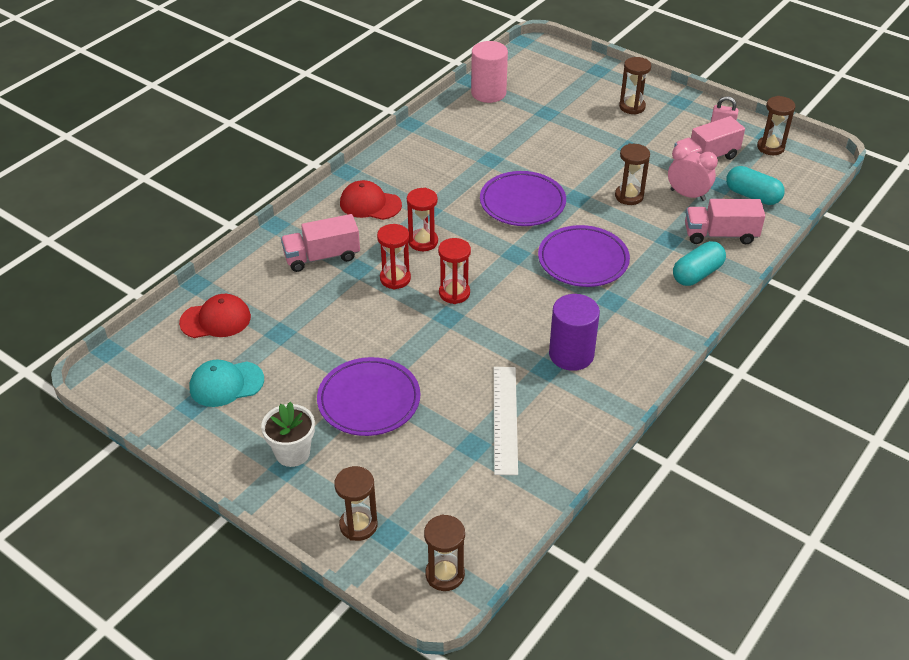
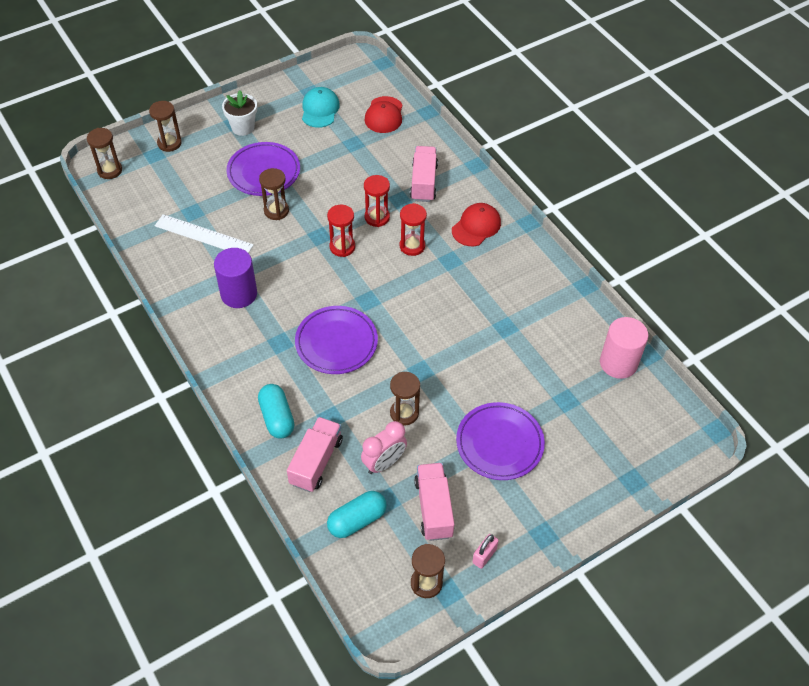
camera: 110 degrees right, 10 degrees up
purple plate [480,171,566,226] -> purple plate moved to [456,402,545,480]
brown hourglass [619,57,651,115] -> brown hourglass moved to [259,168,289,220]

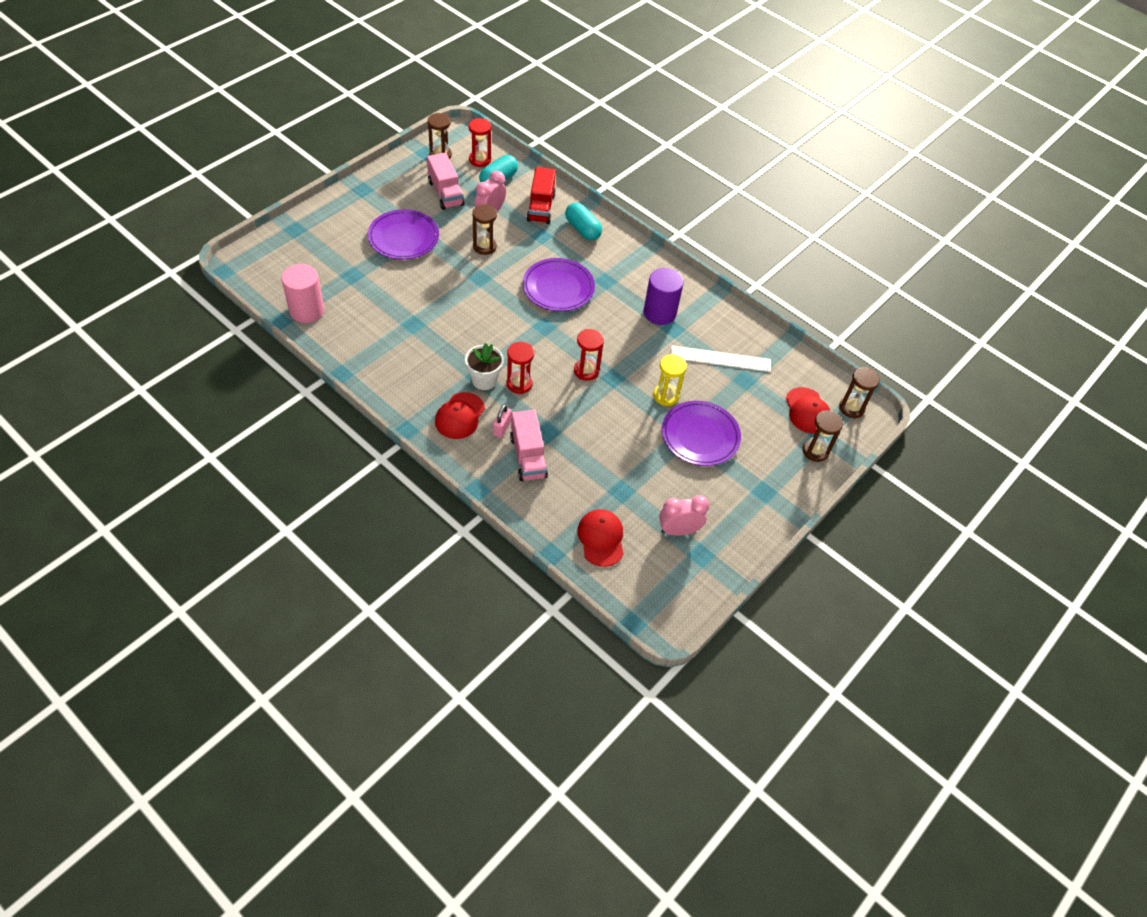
camera: 160 degrees right, 0 degrees up
white flower pot [222,90,257,136] -> white flower pot moved to [465,343,504,390]
brown hourglass [259,168,289,220] -> yellow hourglass [654,354,687,406]
pink truck [287,417,343,492] -> red truck [526,167,556,224]
turquoise cap [302,87,340,128] -> pink clock [659,495,709,536]
red hourglass [364,175,390,227] -> red hourglass moved to [468,118,491,167]
pink padlock [472,534,499,569] -> pink padlock moved to [493,404,512,438]
none -> red cap [786,387,830,434]

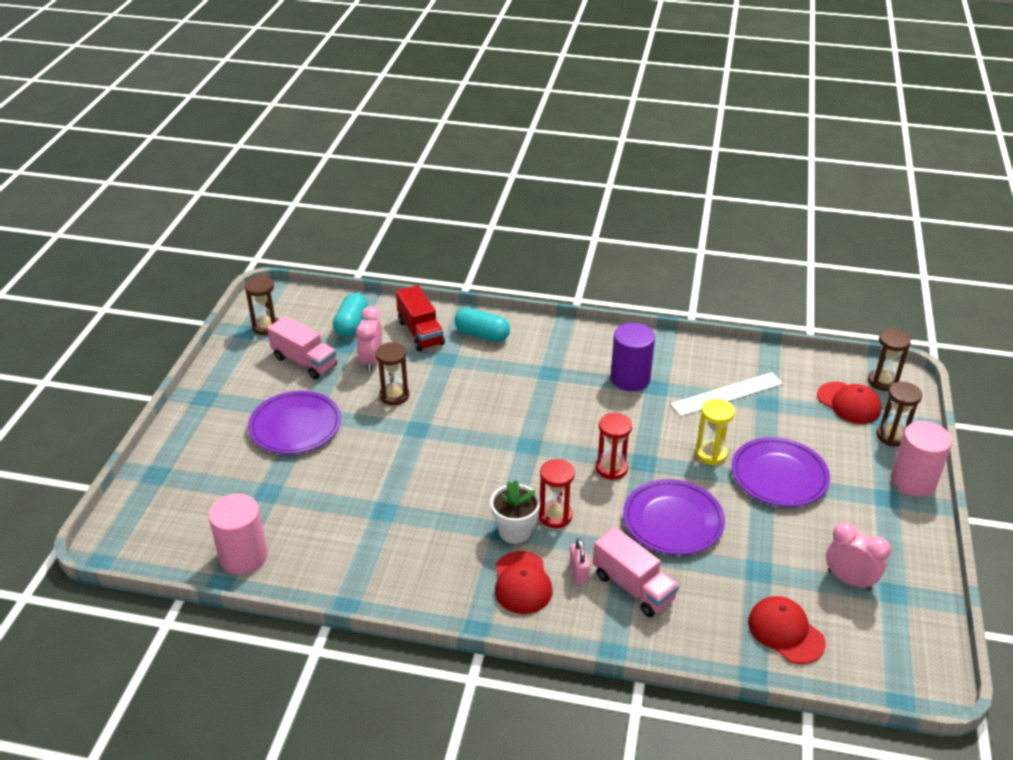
camera: 25 degrees left, 15 degrees down
red hourglass [468,118,491,167] -> none
purple plate [523,258,595,311] -> purple plate moved to [623,479,725,555]
pink clock [659,495,709,536] -> pink clock turned 75 degrees clockwise [826,522,891,591]
none -> pink cylinder [891,421,952,497]

